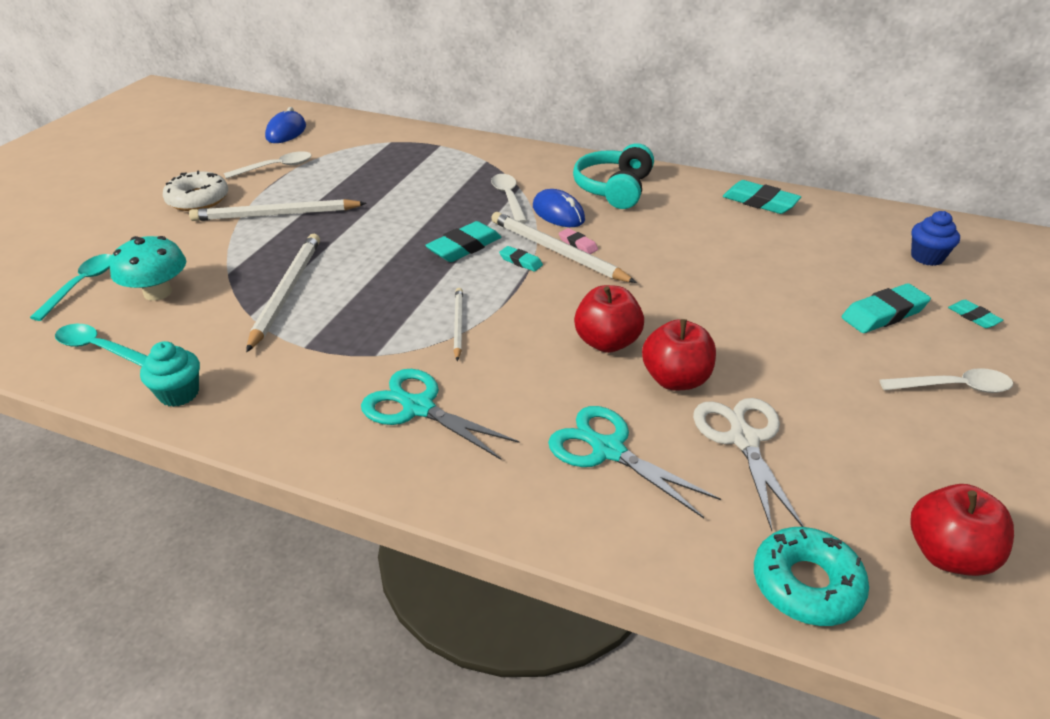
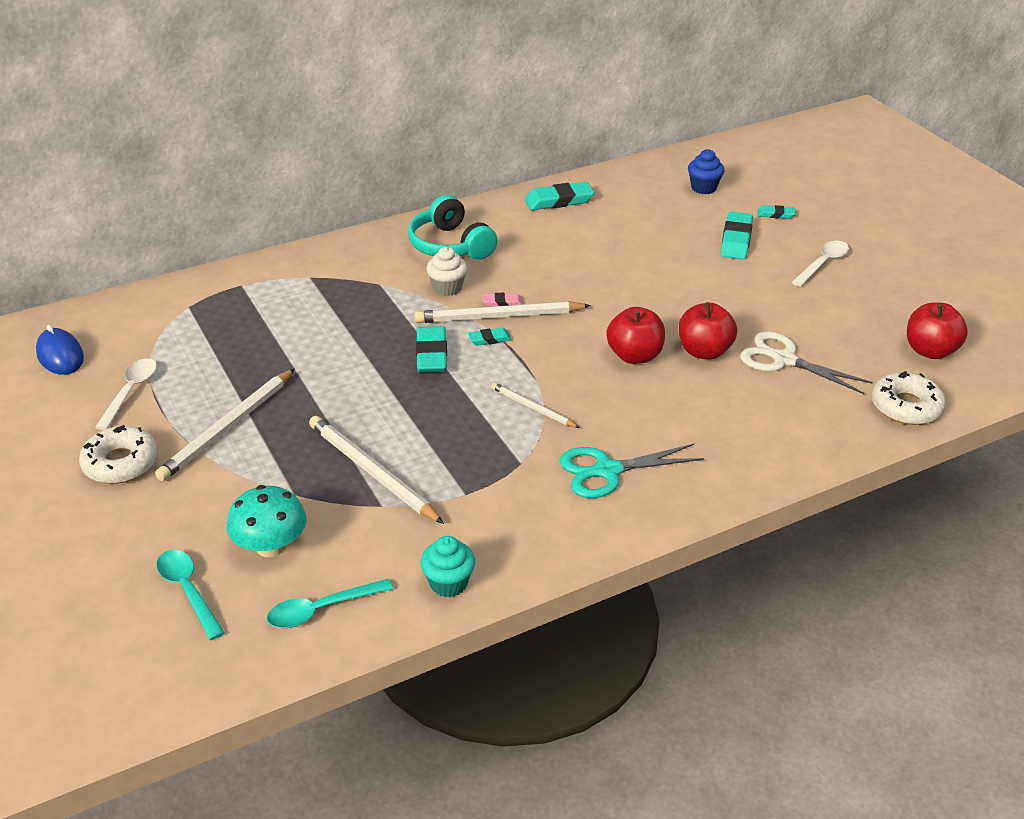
camera: 50 degrees left, 0 degrees up
white spoon [491,174,527,223] -> none
blue mouse [533,189,585,227] -> white cupcake [426,247,468,296]
turquoise scissors [548,406,721,518] -> none
turquoise donut [754,527,869,626] -> white donut [872,371,946,425]

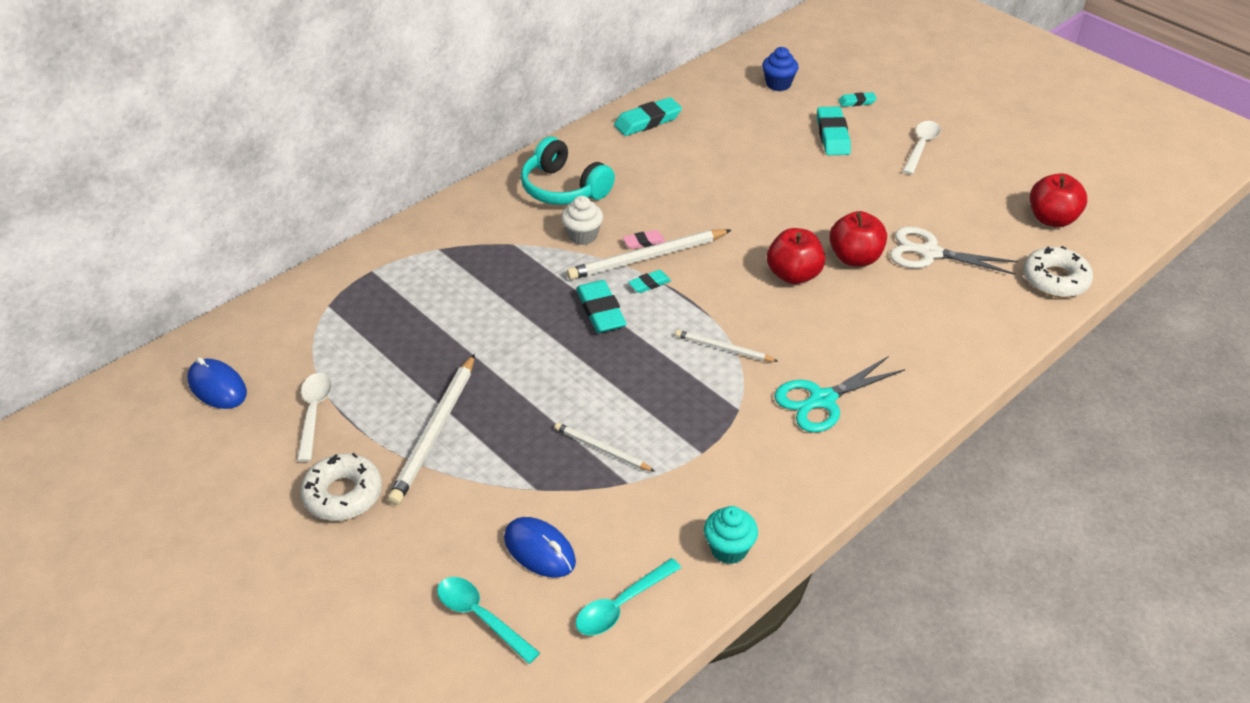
camera: 15 degrees left, 5 degrees up
turquoise mushroom [227,485,307,557] -> blue mouse [504,517,576,578]
white pencil [309,416,444,524] -> white pencil [554,423,655,472], size x0.56

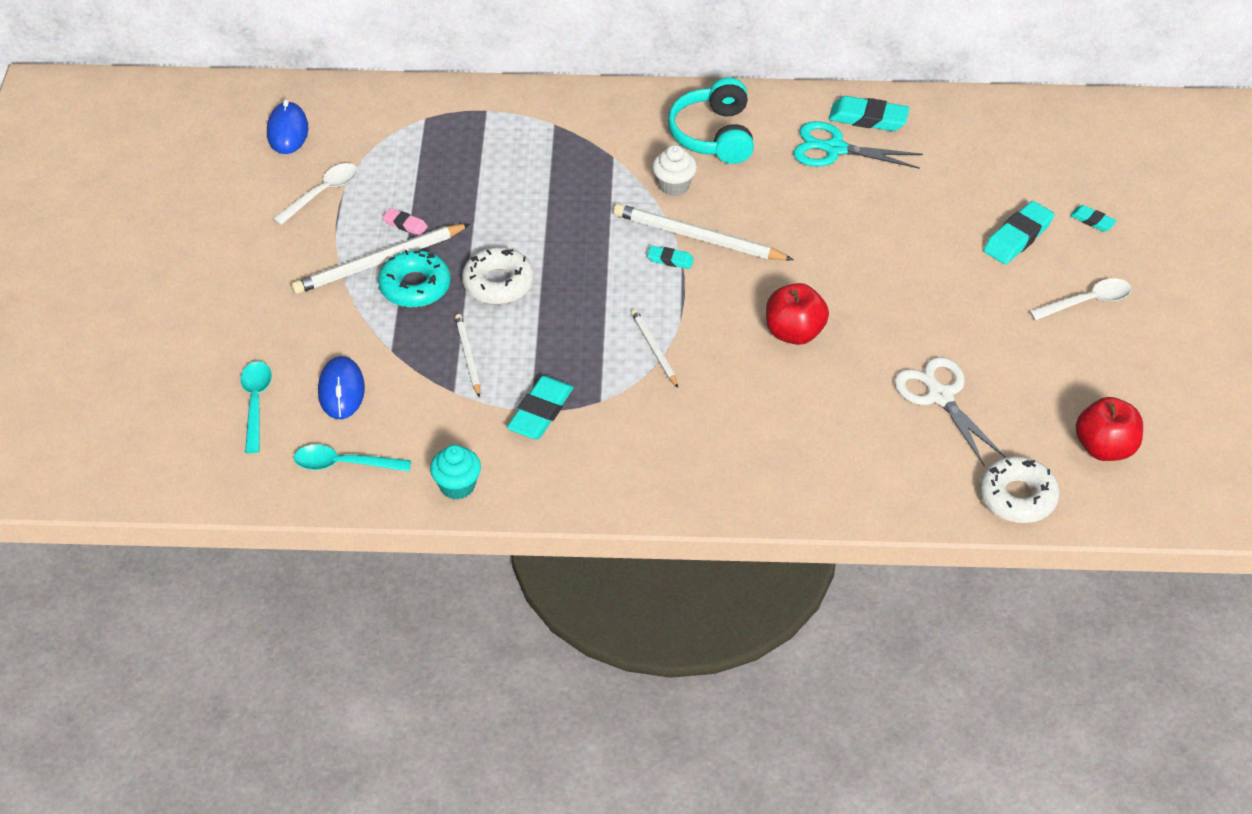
camera: 45 degrees right, 5 degrees up
white donut [300,453,382,521] -> white donut moved to [462,247,534,304]
turquoise eraser [576,280,627,333] -> turquoise eraser moved to [507,376,574,440]
pink eraser [623,230,665,249] -> pink eraser moved to [382,208,428,236]
blue cupcake [762,47,798,91] -> none
turquoise scissors [774,356,905,433] -> turquoise scissors moved to [793,121,923,169]
red apple [829,211,887,267] -> none
none -> turquoise donut [378,250,451,307]

